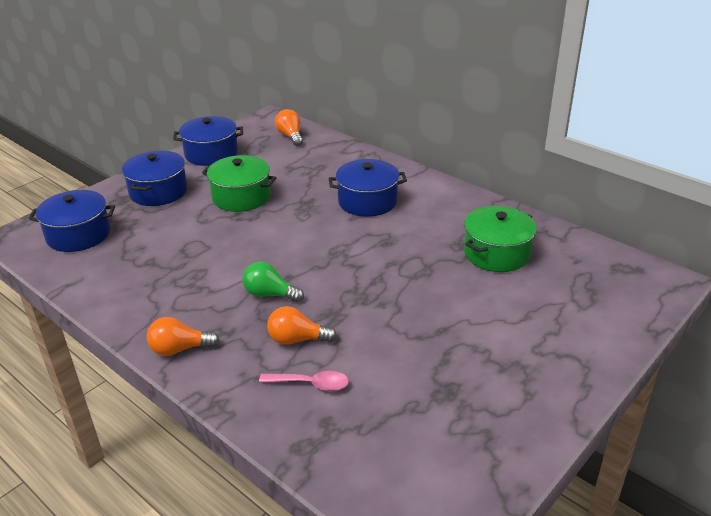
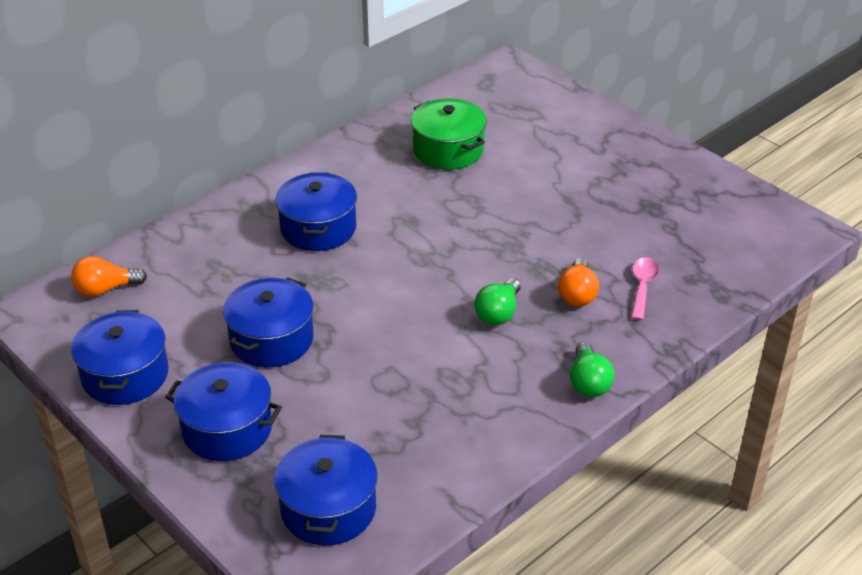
camera: 85 degrees left, 5 degrees up
orange light bulb [147,317,219,356] -> green light bulb [570,342,615,397]
green pot [202,155,276,212] -> blue pot [223,277,314,367]

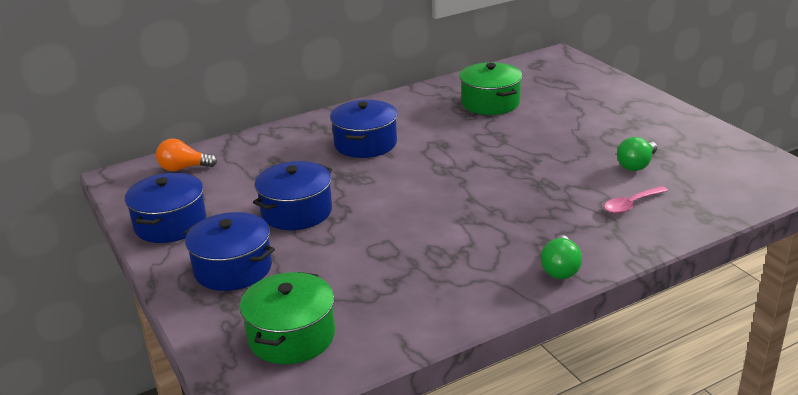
camera: 15 degrees right, 10 degrees down
blue pot [274,435,378,545] -> green pot [240,272,335,364]
green light bulb [474,278,521,325] -> green light bulb moved to [617,137,657,171]
orange light bulb [558,258,599,306] -> none
pink spoon [631,257,659,320] -> pink spoon turned 150 degrees counterclockwise [604,186,668,214]

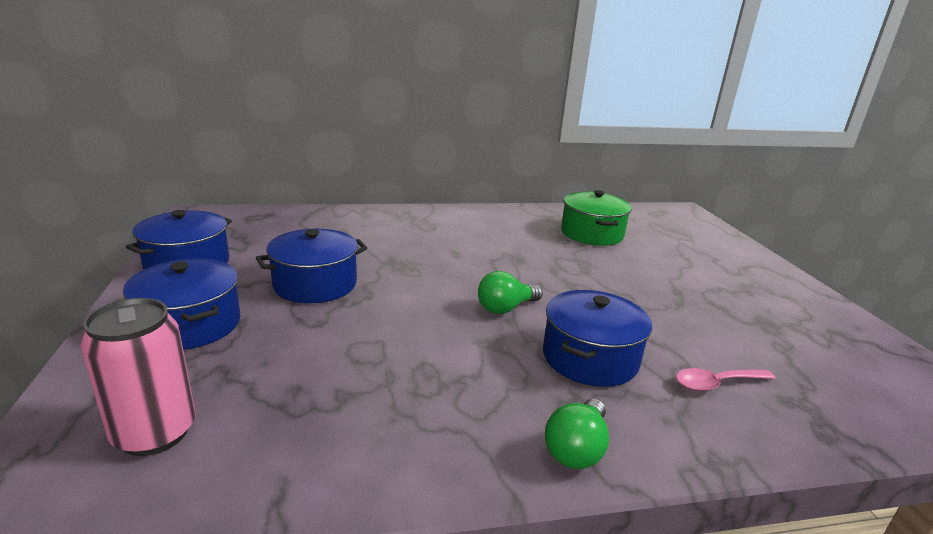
camera: 15 degrees right, 5 degrees down
orange light bulb [156,138,217,171] -> none
green pot [240,272,335,364] -> pink can [80,298,195,456]
blue pot [330,100,397,158] -> blue pot moved to [543,290,652,387]
green light bulb [617,137,657,171] -> green light bulb moved to [478,271,543,314]

